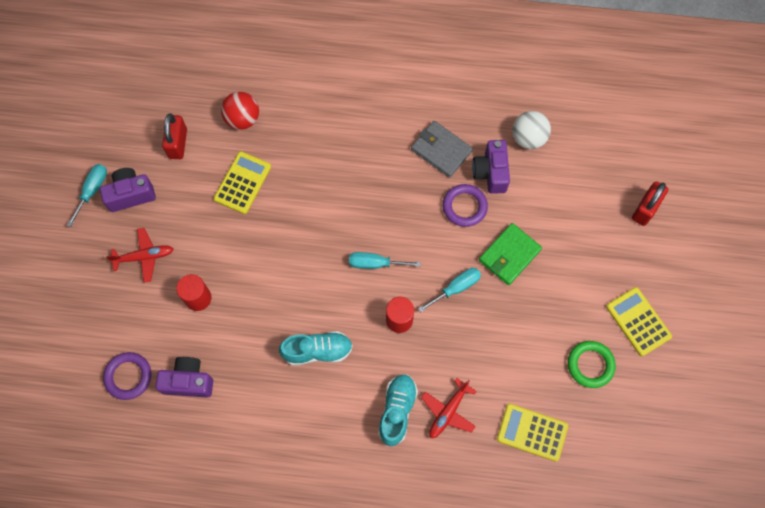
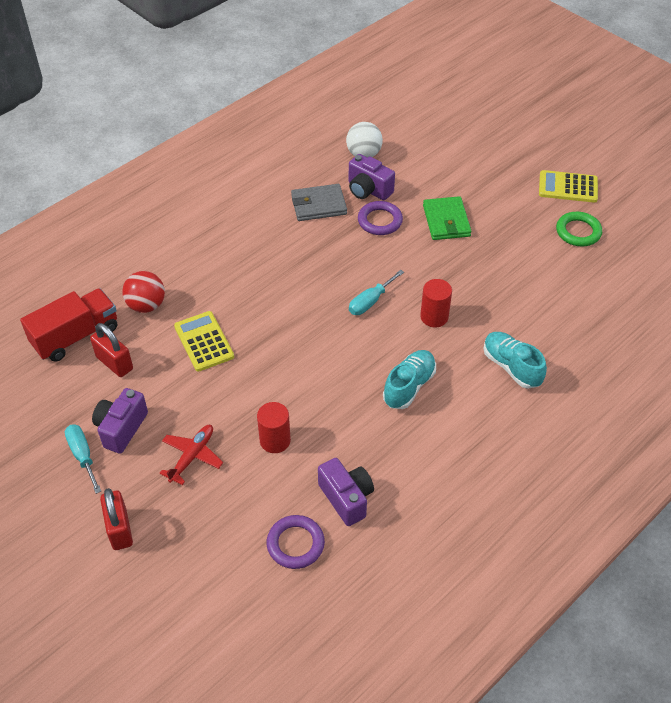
camera: 50 degrees left, 20 degrees down
purple camera [155,357,213,398] -> purple camera turned 105 degrees clockwise [318,458,374,526]
turquoise screwdriver [418,268,481,312] -> none
red plane [421,378,477,438] -> none
yellow calculator [497,404,568,462] -> none
red padlock [632,182,668,226] -> red padlock moved to [100,488,133,550]
none -> red truck [20,288,117,362]

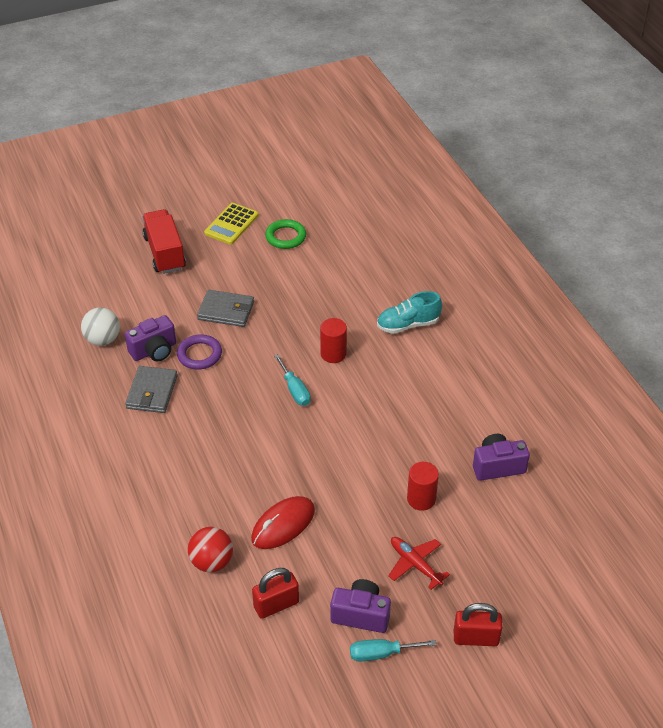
camera: 70 degrees left, 5 degrees down
red truck [20,288,117,362] -> red truck moved to [142,209,186,274]
purple camera [92,388,148,454] -> purple camera turned 150 degrees clockwise [330,579,391,633]
yellow calculator [174,311,234,372] -> red mouse [251,496,315,549]
purple ring [267,515,325,569] -> none
turquoise shoe [383,350,436,409] -> none
green wallet [423,196,471,240] -> grey wallet [197,290,254,327]

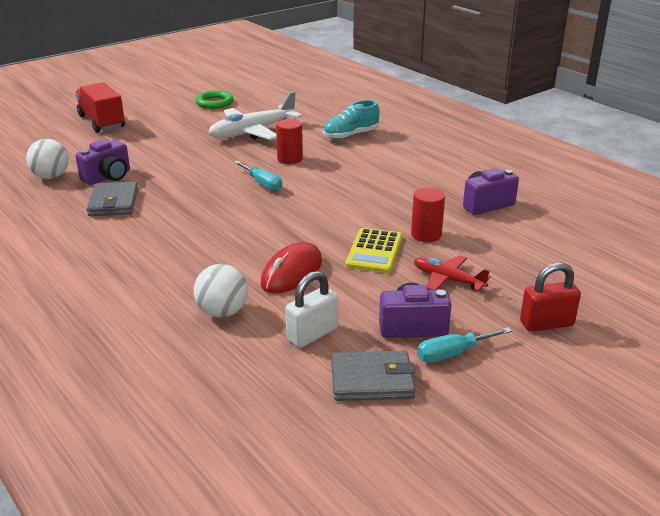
camera: 15 degrees left, 15 degrees down
purple ring [177,334,222,369] -> none
red ball [188,527,233,572] -> white ball [194,264,248,318]
grey wallet [197,290,254,327] -> grey wallet moved to [331,351,416,401]
yellow calculator [204,203,259,245] -> yellow calculator moved to [345,228,402,273]
red padlock [252,568,299,619] -> white padlock [285,271,338,348]
none -> white plane [208,91,302,140]

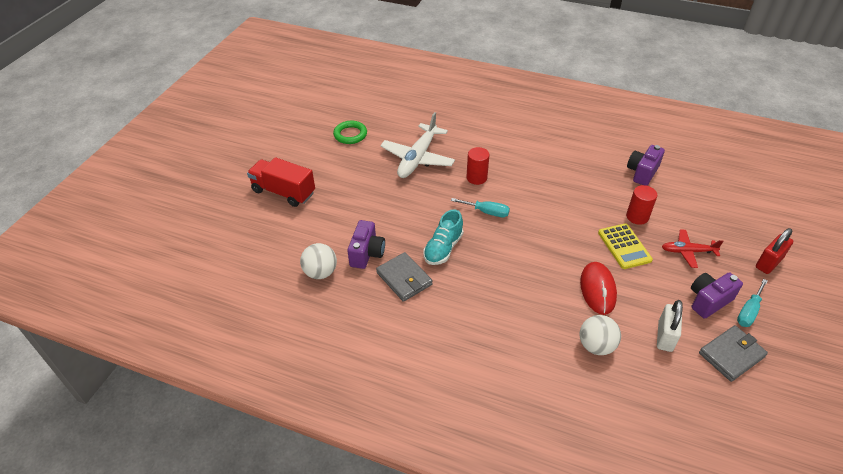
camera: 30 degrees left, 15 degrees up
turquoise shoe [323,100,380,140] -> turquoise shoe moved to [423,209,464,265]

